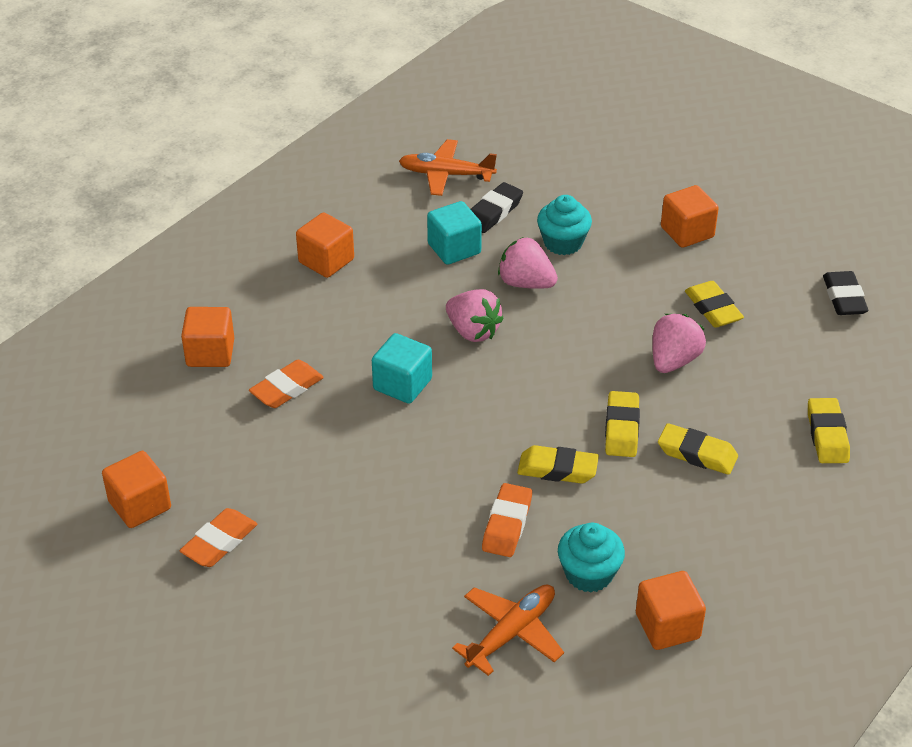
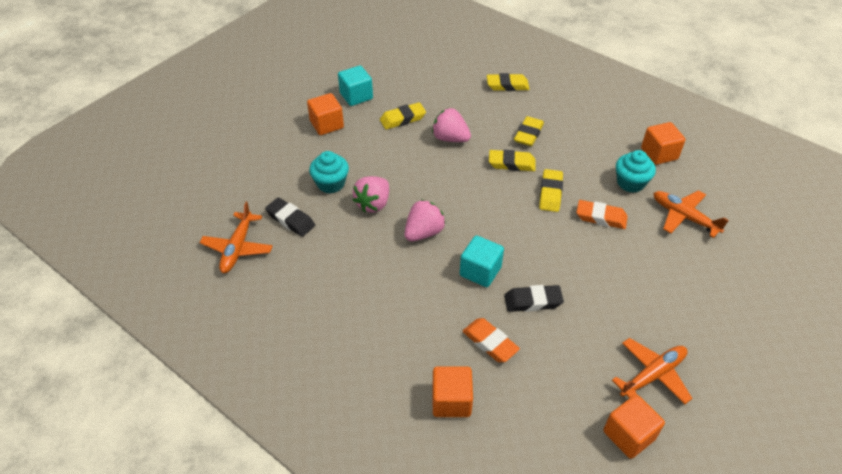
camera: 90 degrees left, 5 degrees up
orange eraser [180,508,257,567] -> orange plane [612,338,692,404]
orange cube [296,212,354,278] -> none
turquoise cube [427,201,482,265] -> turquoise cube moved to [338,65,373,106]
black eraser [823,271,868,315] -> black eraser moved to [504,285,564,312]

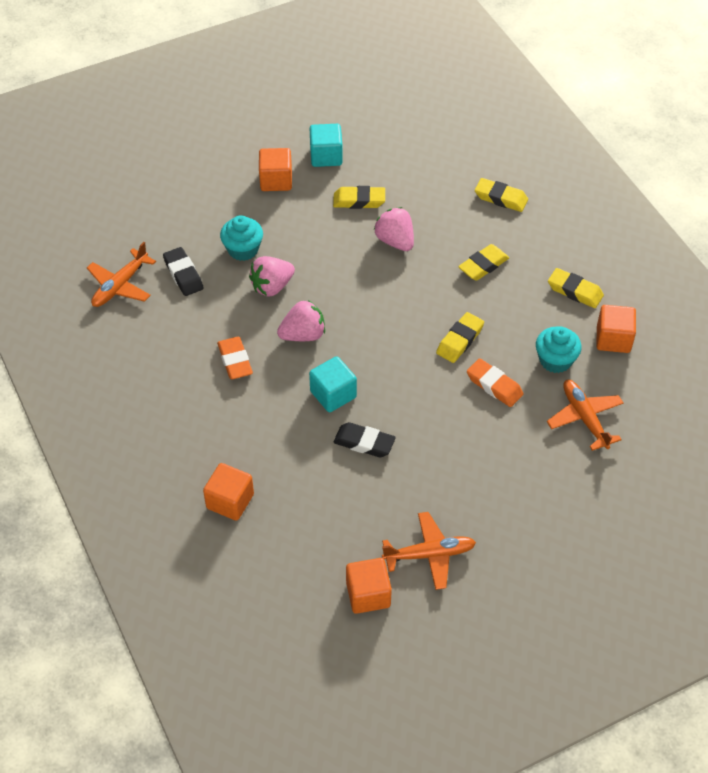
camera: 25 degrees right, 5 degrees up
orange eraser [462,318,520,362] -> orange eraser moved to [217,337,253,379]
yellow eraser [489,150,536,171] -> yellow eraser moved to [548,268,604,308]

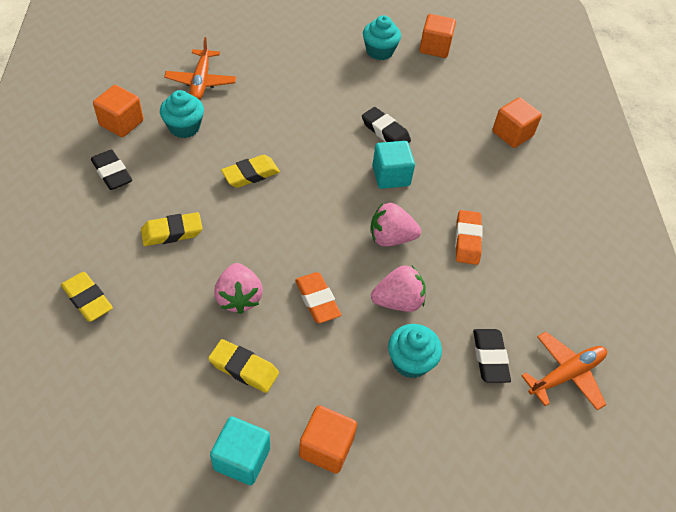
camera: 160 degrees left, 0 degrees up
orange plane [382,512,476,590] -> turquoise cupcake [363,15,401,60]
orange eraser [467,358,524,407] -> orange eraser moved to [295,272,341,323]
yellow eraser [548,268,604,308] -> black eraser [91,150,132,190]

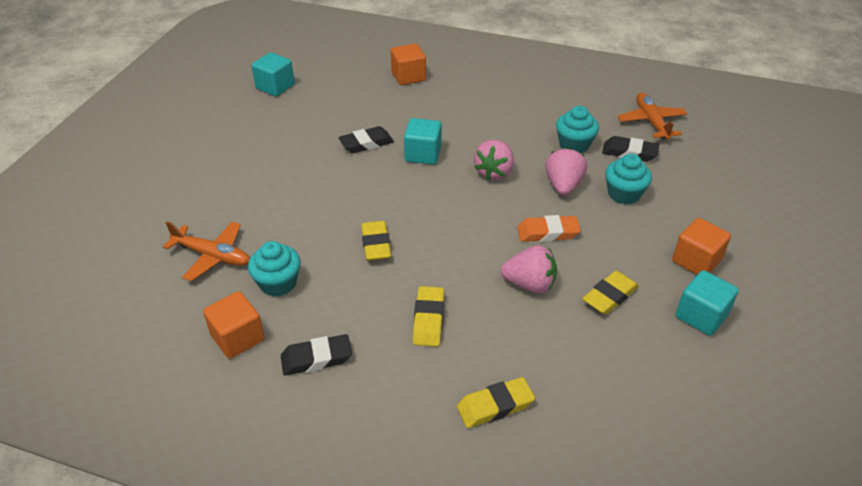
camera: 65 degrees left, 10 degrees down
turquoise cupcake [363,15,401,60] -> turquoise cupcake moved to [556,106,599,153]
orange cube [419,14,456,58] -> turquoise cube [251,52,295,96]
orange eraser [455,210,483,265] -> none

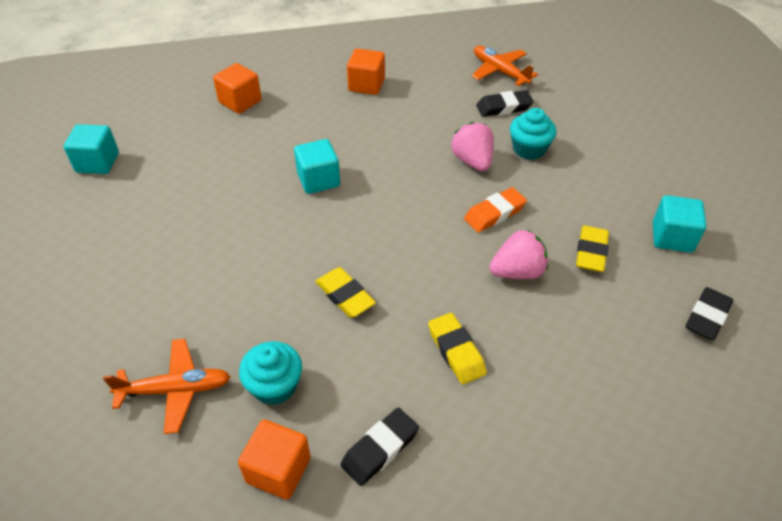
camera: 30 degrees left, 5 degrees up
black eraser [338,126,394,153] -> black eraser moved to [685,287,733,340]
yellow eraser [457,377,535,428] -> none
pink strawberry [474,140,514,180] -> none
turquoise cupcake [556,106,599,153] -> none
orange cube [672,218,731,275] -> orange cube moved to [347,49,385,95]

